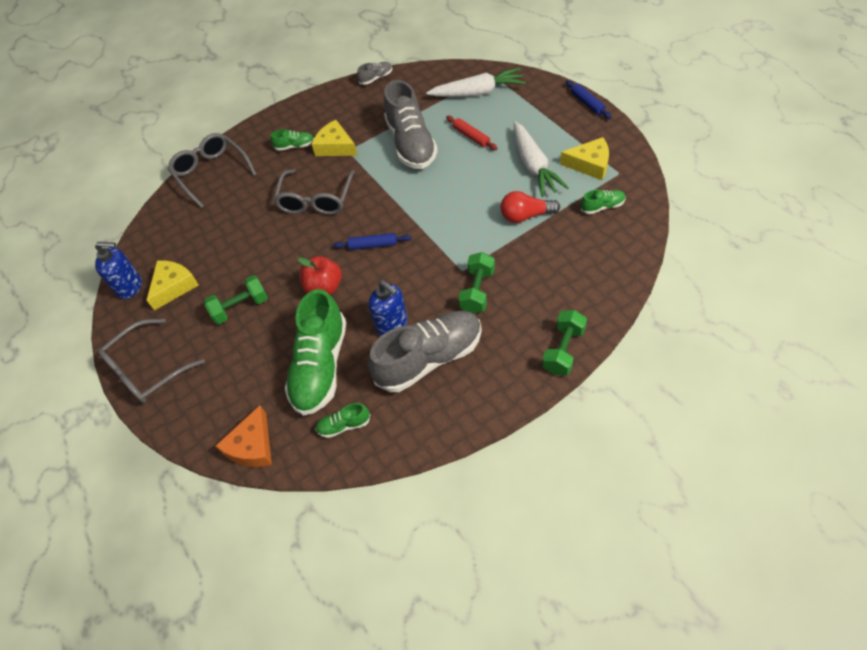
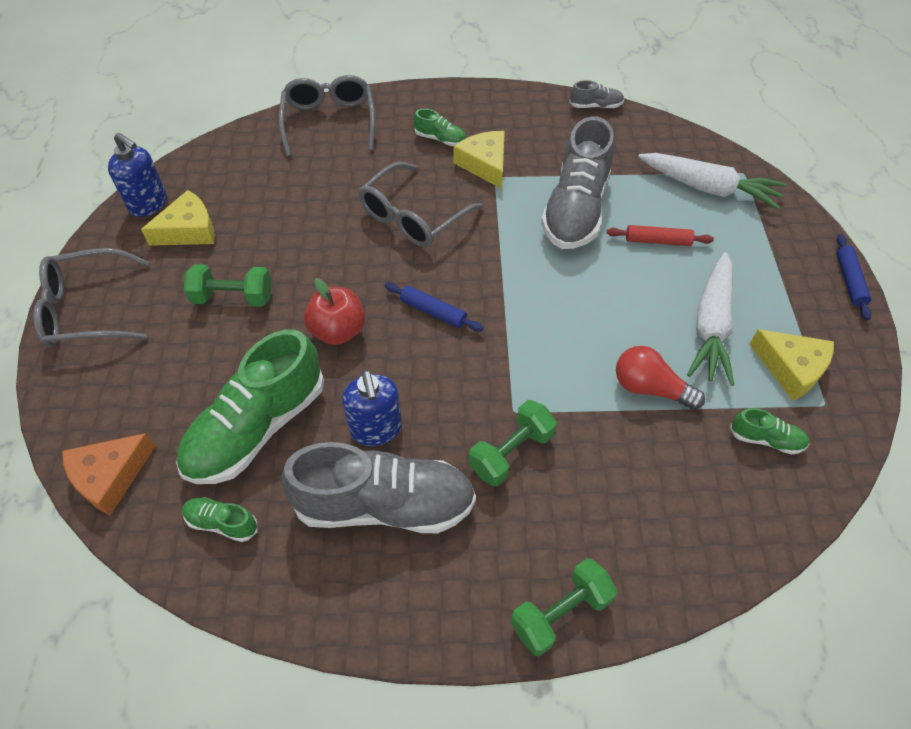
camera: 25 degrees right, 0 degrees up
red rolling pin [446,116,498,150] -> red rolling pin turned 75 degrees counterclockwise [607,225,714,246]

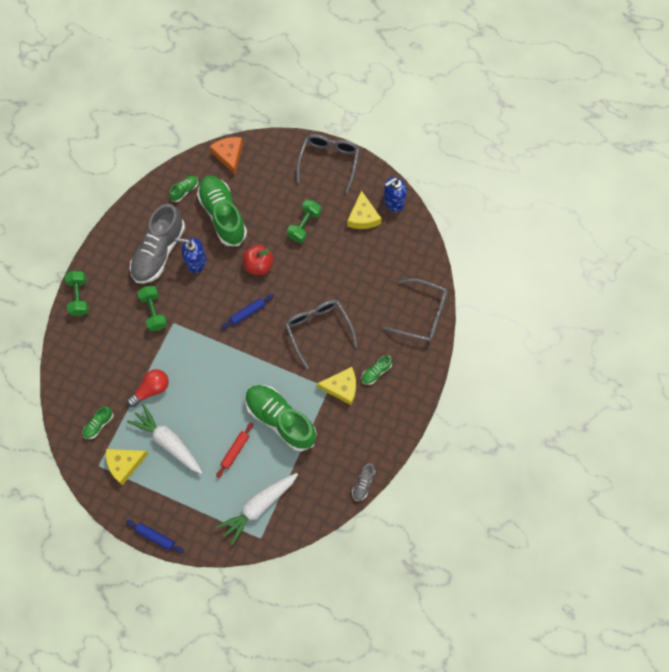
camera: 115 degrees right, 15 degrees up
grey shoe [541,116,614,249] -> green shoe [245,385,317,451]

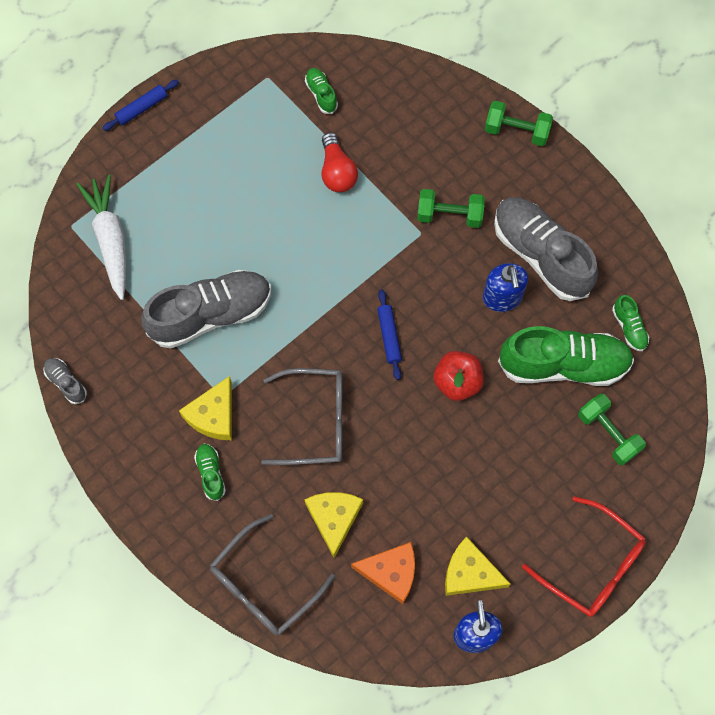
camera: 115 degrees right, 0 degrees up
yellow cheese [106,449,149,485] -> yellow cheese moved to [304,492,363,558]
white carrot [127,404,203,474] -> none
blue soap dispenser [175,238,207,273] -> blue soap dispenser turned 135 degrees clockwise [483,263,528,312]
orange cheese [210,137,243,175] -> orange cheese moved to [351,542,415,604]
red rolling pin [216,422,253,478] -> none
green shoe [245,385,317,451] -> grey shoe [141,270,271,349]
green dumbbell [287,200,321,243] -> green dumbbell moved to [578,394,646,465]
grey glasses [296,134,359,193] -> red glasses [522,496,646,617]

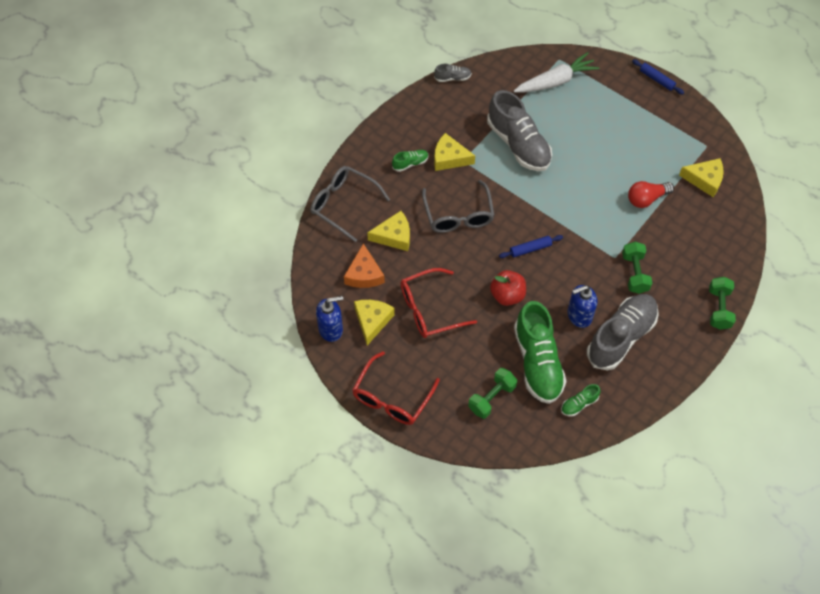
camera: 80 degrees right, 10 degrees down
grey shoe [43,358,87,404] -> grey shoe turned 45 degrees clockwise [434,64,472,82]
green shoe [305,68,338,114] -> yellow cheese [679,158,724,197]
none -> red glasses [401,268,477,338]

